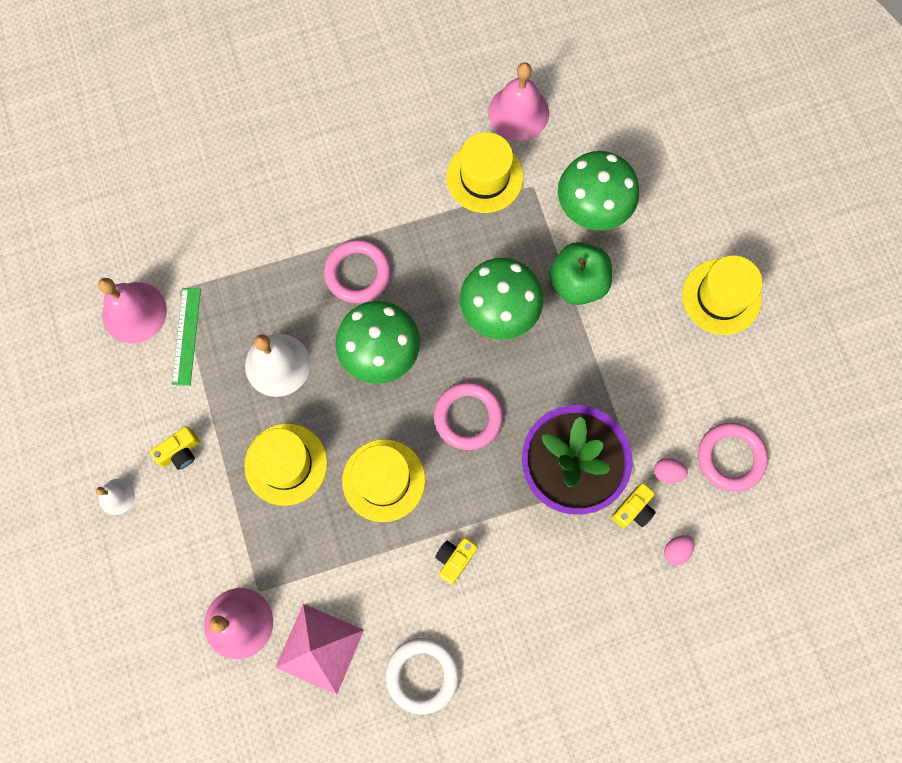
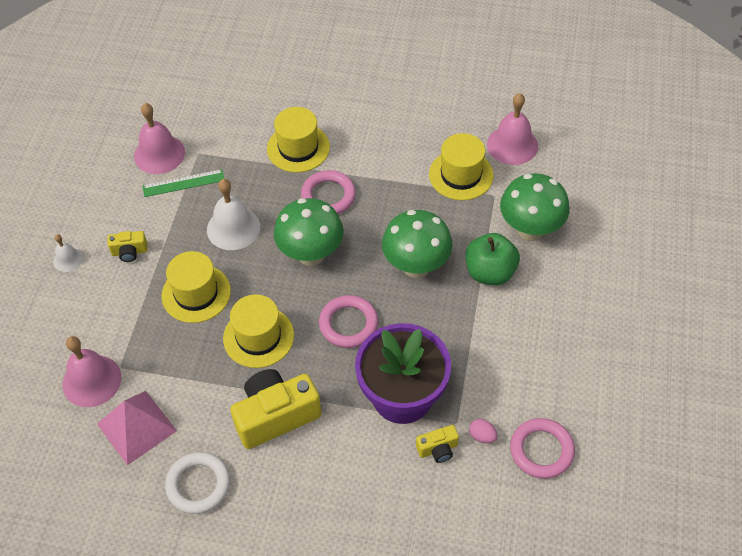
camera: 30 degrees right, 20 degrees down
green ruler [172,288,201,386] -> green ruler turned 45 degrees clockwise [142,169,224,197]
yellow camera [435,538,478,585] -> yellow camera [230,369,321,449], size x2.09
pink egg [664,535,694,565] -> none
yellow hat [682,255,763,335] -> yellow hat moved to [267,107,330,173]

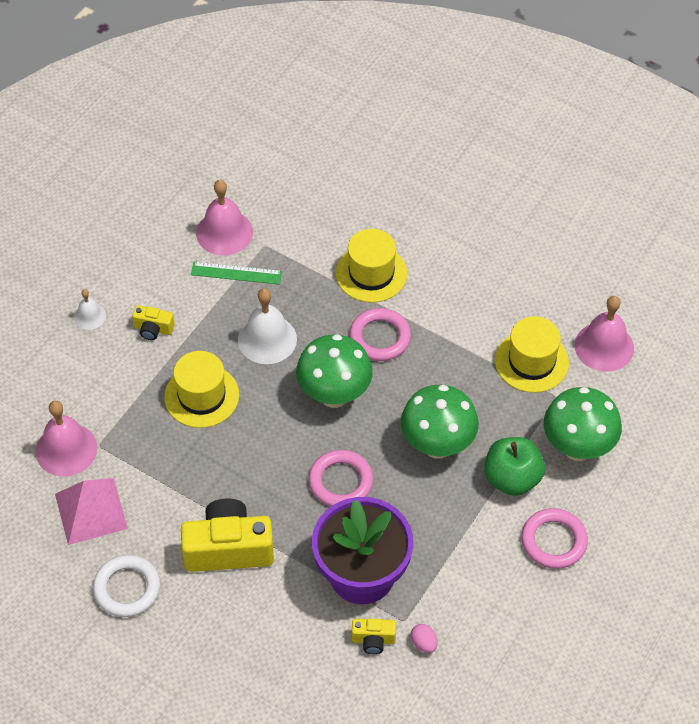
camera: 20 degrees right, 0 degrees up
yellow hat [223,294,294,368] -> none
pink ring [510,418,575,479] -> pink ring moved to [521,508,588,569]

